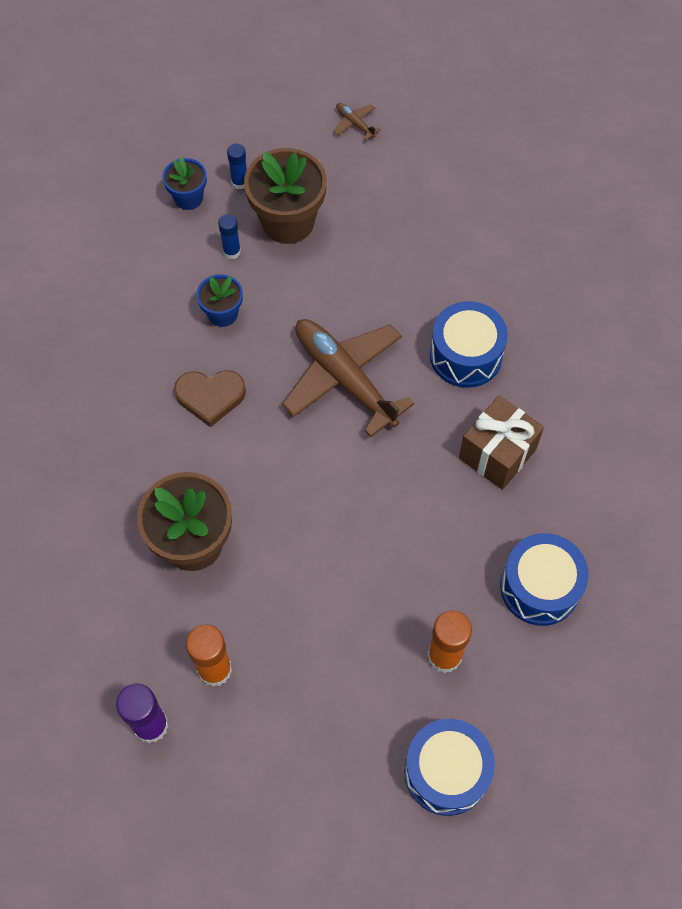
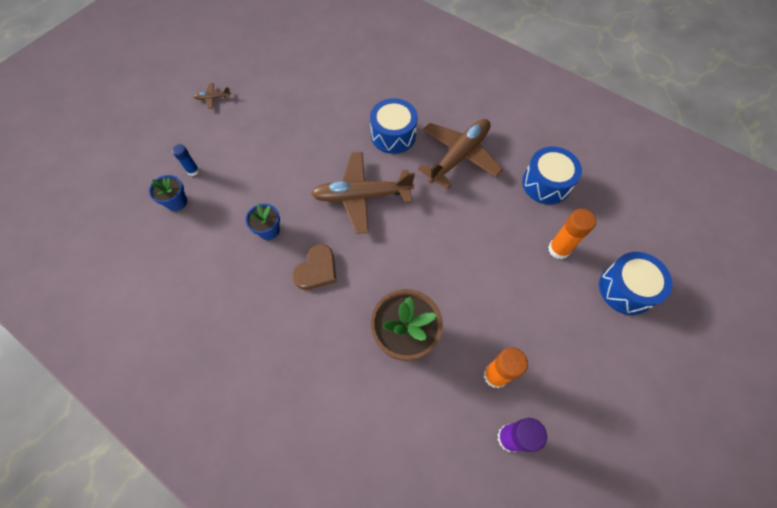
camera: 55 degrees left, 0 degrees up
blue glue stick [218,214,241,259] -> none
brown flower pot [244,148,327,244] -> none
brown gift [459,396,544,490] -> brown plane [418,119,503,189]

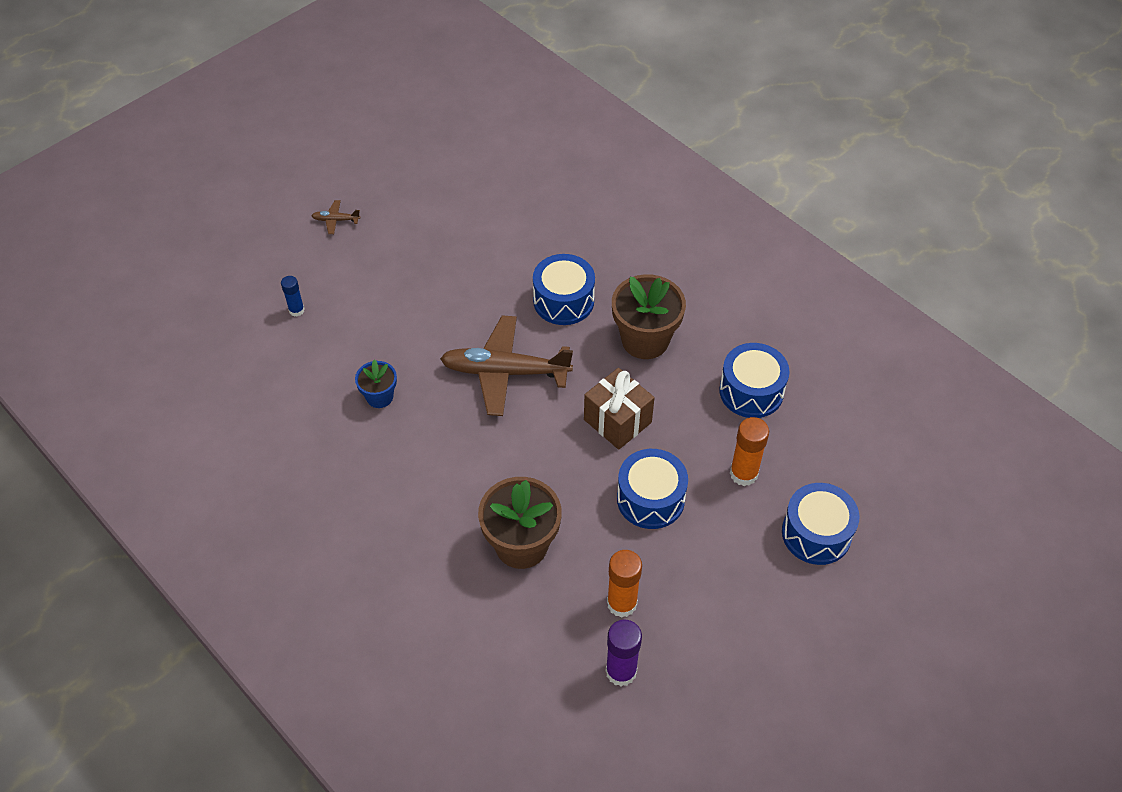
camera: 10 degrees right, 10 degrees down
blue flower pot [149,175,187,211] -> none
brown heart [292,244,337,290] -> none
brown plane [418,119,503,189] -> brown flower pot [612,274,686,359]
none -> brown gift [584,368,655,450]
none -> blue drum [617,449,688,529]

